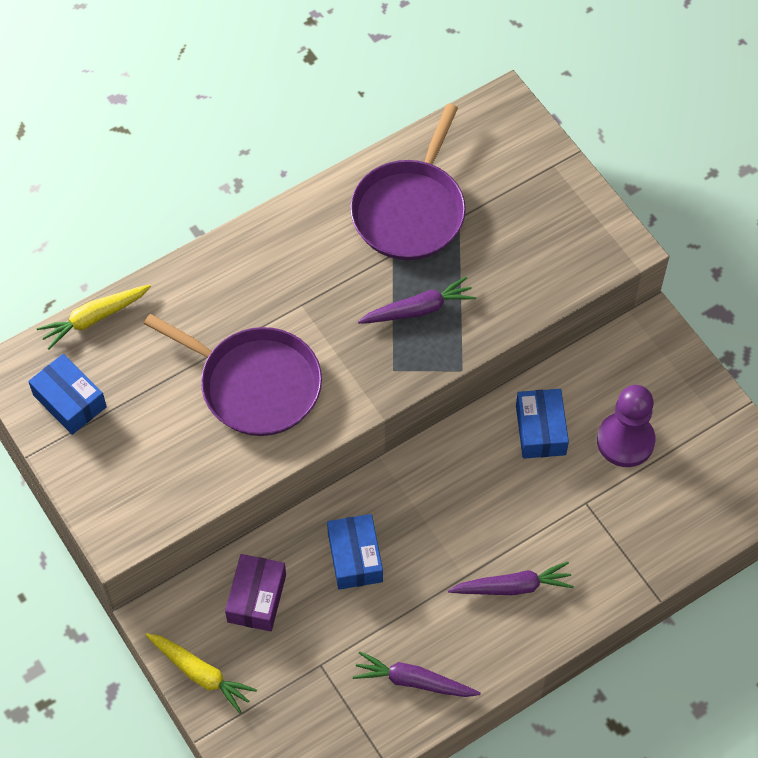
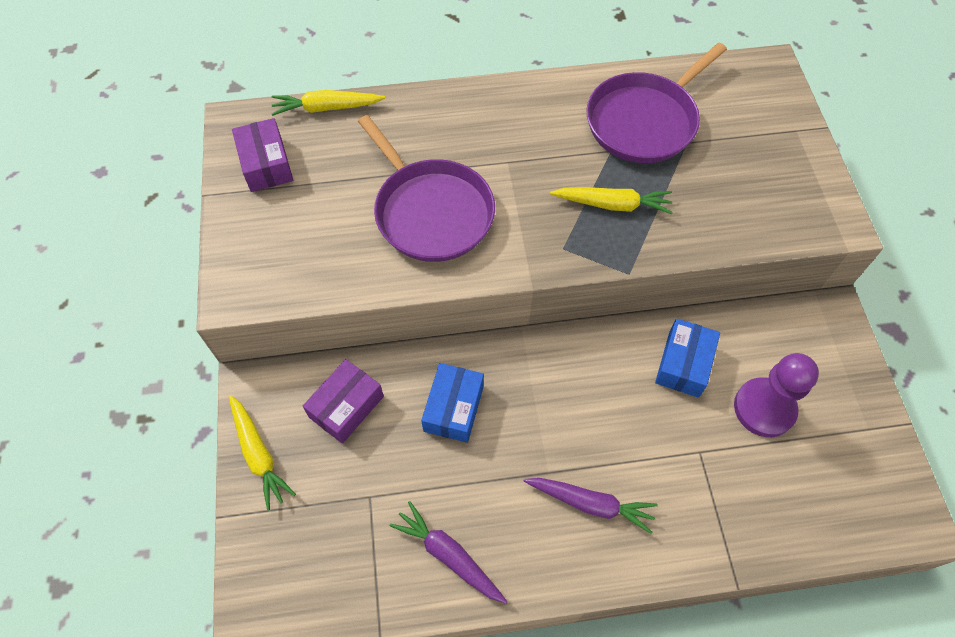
camera: 25 degrees right, 0 degrees up
blue box [28,354,107,435] -> purple box [232,118,293,192]
purple carrot [358,276,476,324] -> yellow carrot [550,187,673,214]

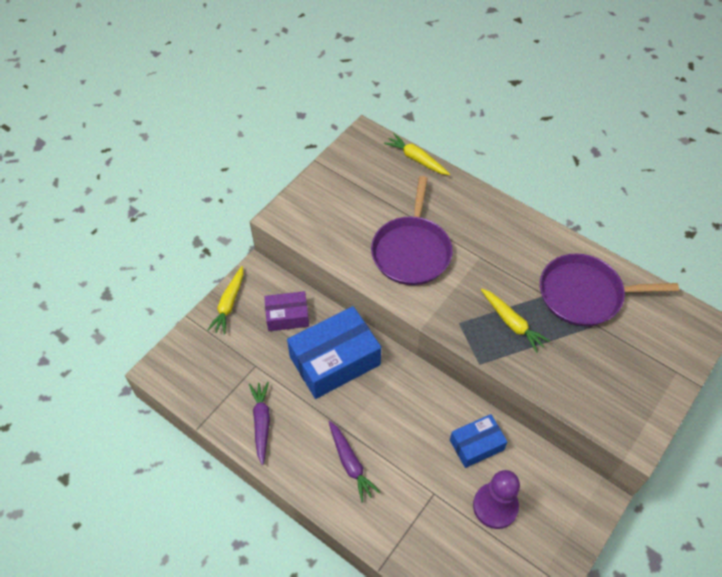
camera: 45 degrees right, 5 degrees down
purple box [232,118,293,192] -> none
blue box [421,363,484,443] -> blue box [287,306,381,399], size x1.78

